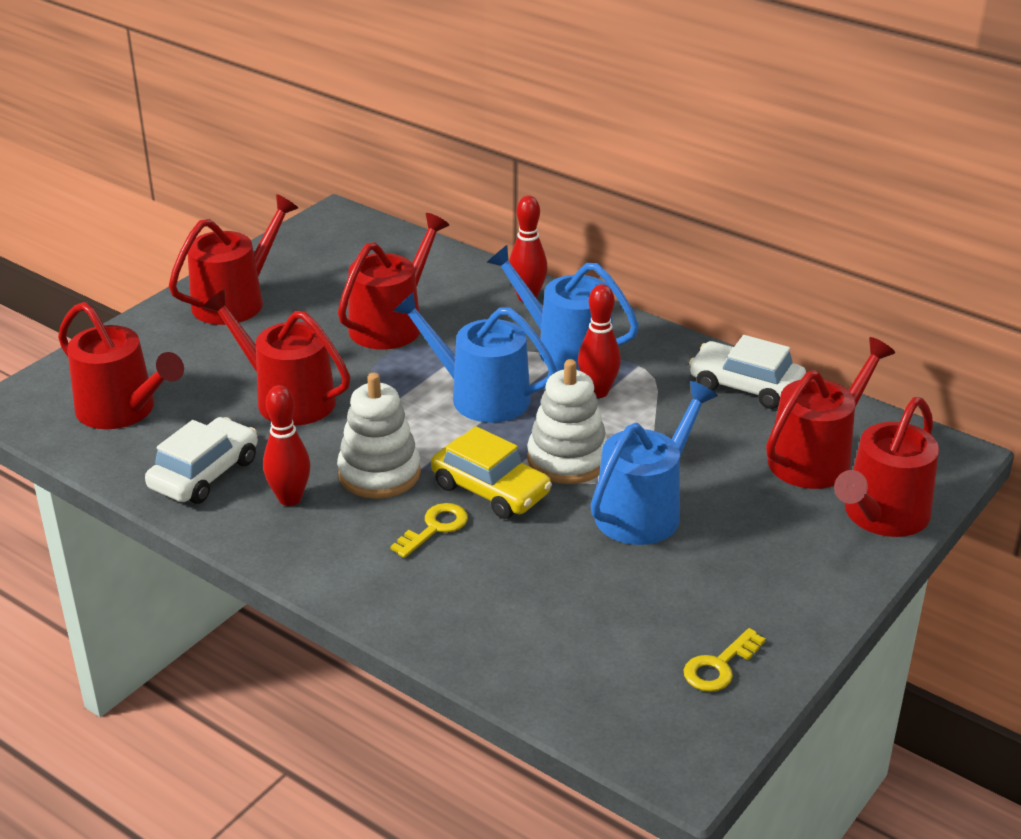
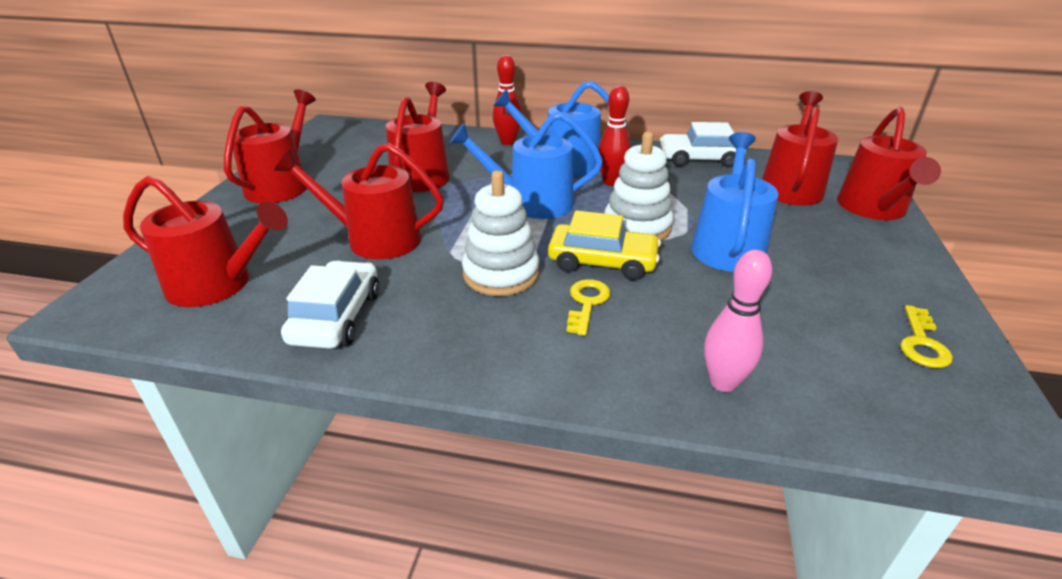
camera: 25 degrees left, 0 degrees up
red bowling pin [263,385,310,506] -> none
none -> pink bowling pin [704,250,772,392]

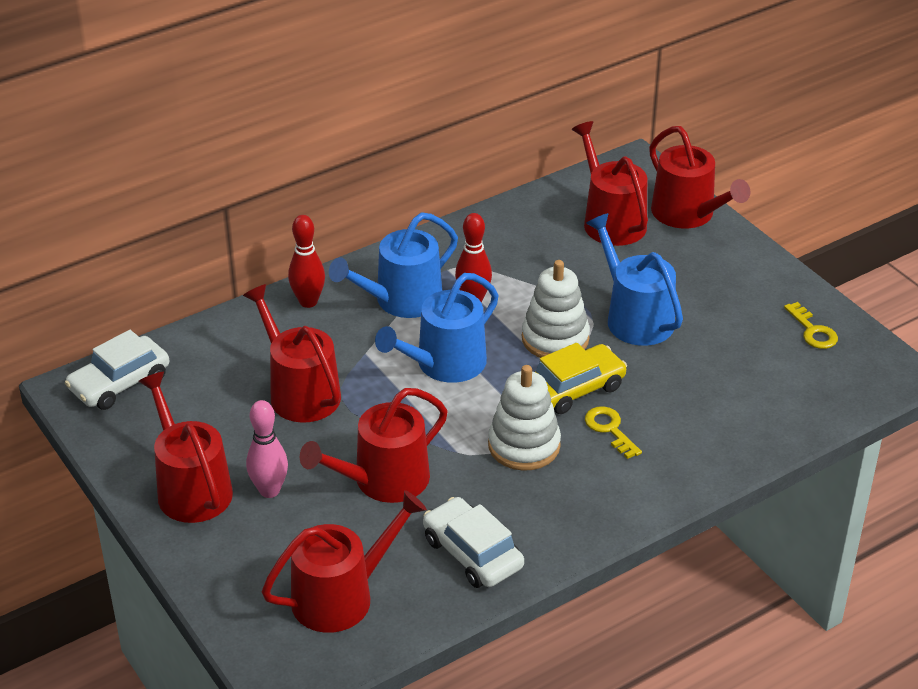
camera: 45 degrees left, 5 degrees up
white car [660,122,746,168] -> white car moved to [65,330,169,410]
pink bowling pin [704,250,772,392] -> pink bowling pin moved to [246,400,288,498]

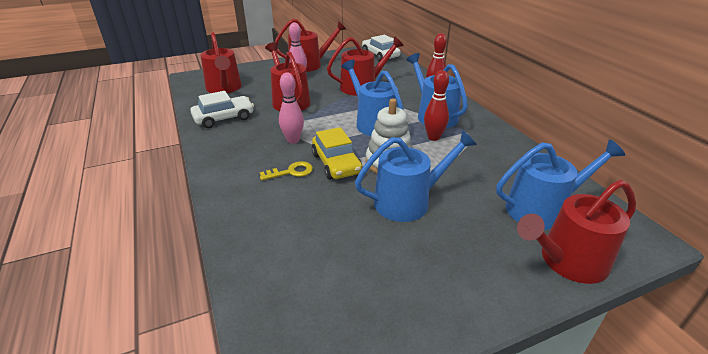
camera: 100 degrees right, 5 degrees down
white stacking toy [488,365,561,471] -> pink bowling pin [279,73,304,144]
red watering can [572,121,648,246] -> blue watering can [496,139,625,230]
yellow key [784,302,838,349] -> none

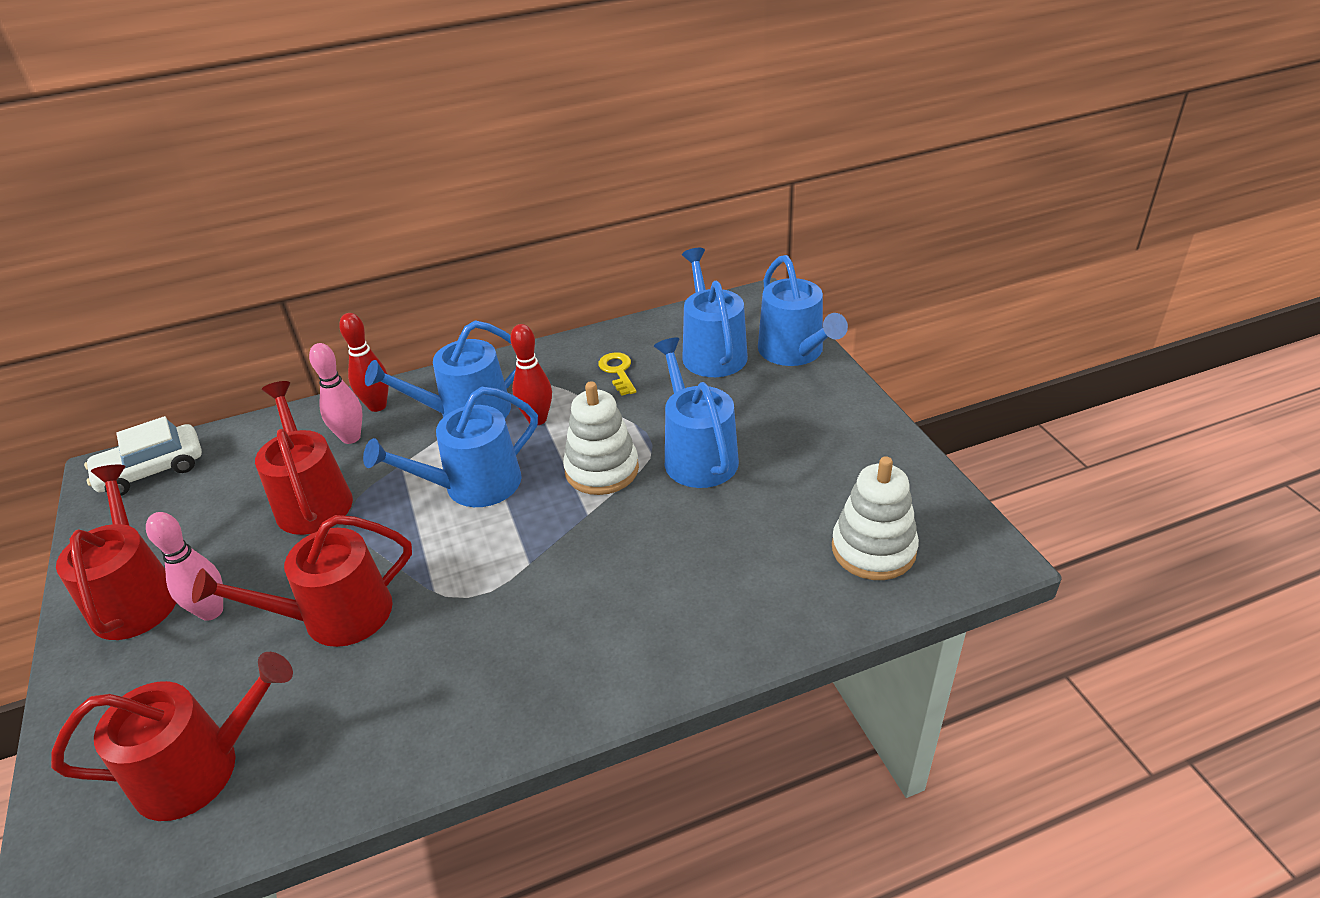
camera: 85 degrees left, 5 degrees up
white car [190,91,254,128] -> none
yellow key [260,161,313,181] -> yellow key moved to [598,352,636,396]
pink bowling pin [279,73,304,144] -> pink bowling pin moved to [309,343,363,444]
yellow car [311,127,362,180] -> none
red watering can [517,180,636,284] -> blue watering can [758,255,848,366]
none -> white stacking toy [832,456,919,580]

